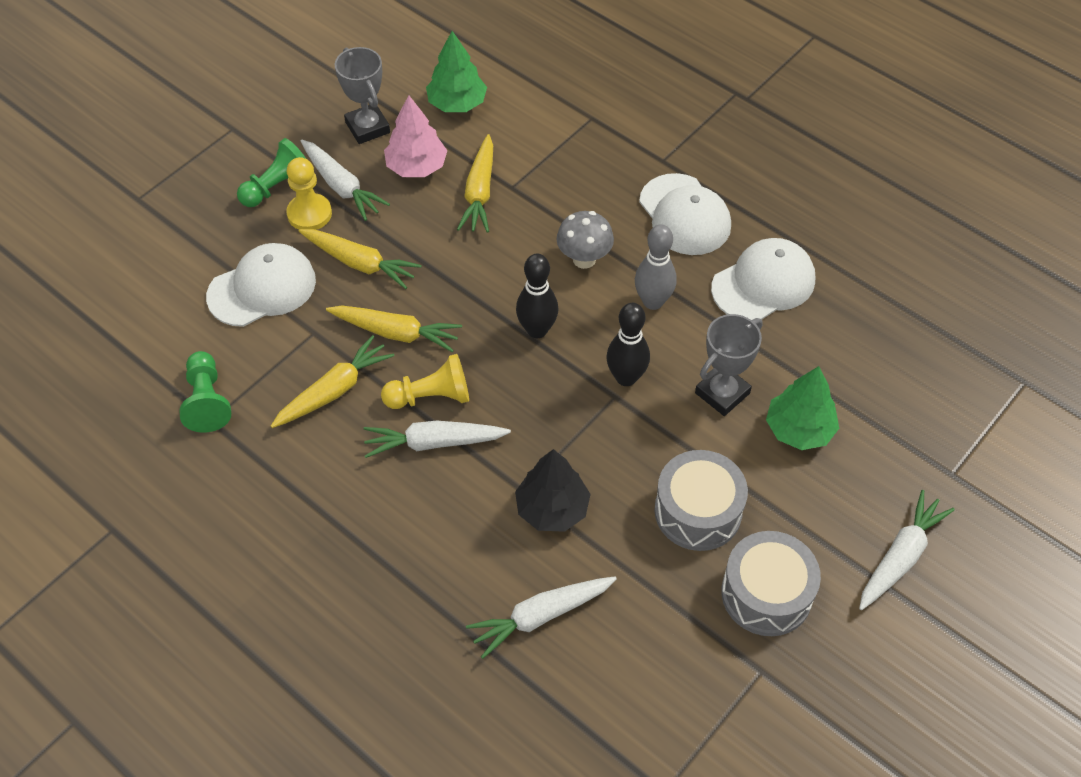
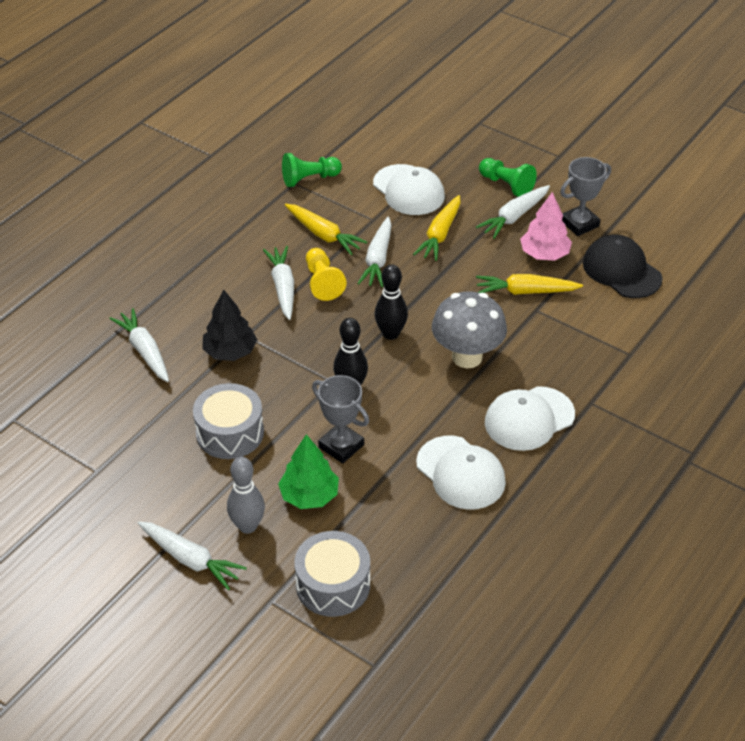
camera: 85 degrees right, 10 degrees down
yellow pawn [286,157,332,230] -> none
yellow carrot [326,306,462,352] -> white carrot [357,217,392,287]
green tree [426,31,487,112] -> black cap [583,235,663,298]
grey mushroom [556,211,614,269] -> grey mushroom [432,292,507,368], size x1.57
grey bowling pin [635,224,677,310] -> grey bowling pin moved to [227,457,265,534]
grey drum [721,531,821,636] -> grey drum moved to [294,531,370,617]

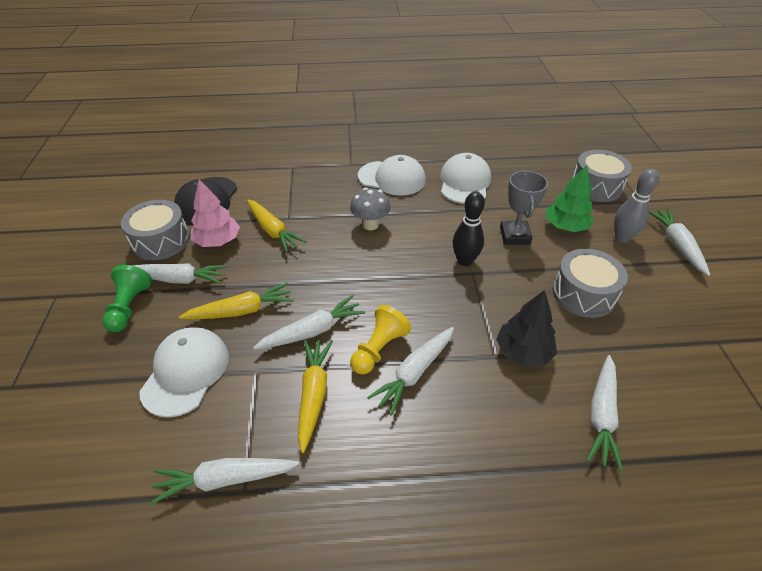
camera: 130 degrees left, 0 degrees up
green pawn [282,153,342,187] -> white carrot [150,458,300,505]
black bowling pin [375,264,408,340] -> none
grey mushroom [432,292,507,368] -> grey mushroom [350,188,391,230], size x0.64
grey trophy [560,157,611,236] -> grey drum [121,200,190,260]

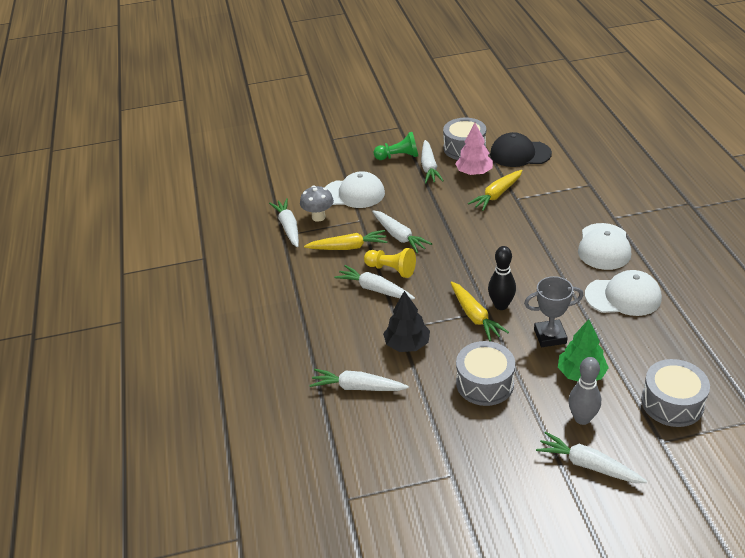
camera: 85 degrees right, 5 degrees down
yellow carrot [179,282,293,320] -> yellow carrot moved to [450,281,509,341]
grey mushroom [350,188,391,230] -> grey mushroom moved to [300,185,334,222]
white carrot [649,209,710,276] -> white carrot turned 135 degrees counterclockwise [536,431,647,483]

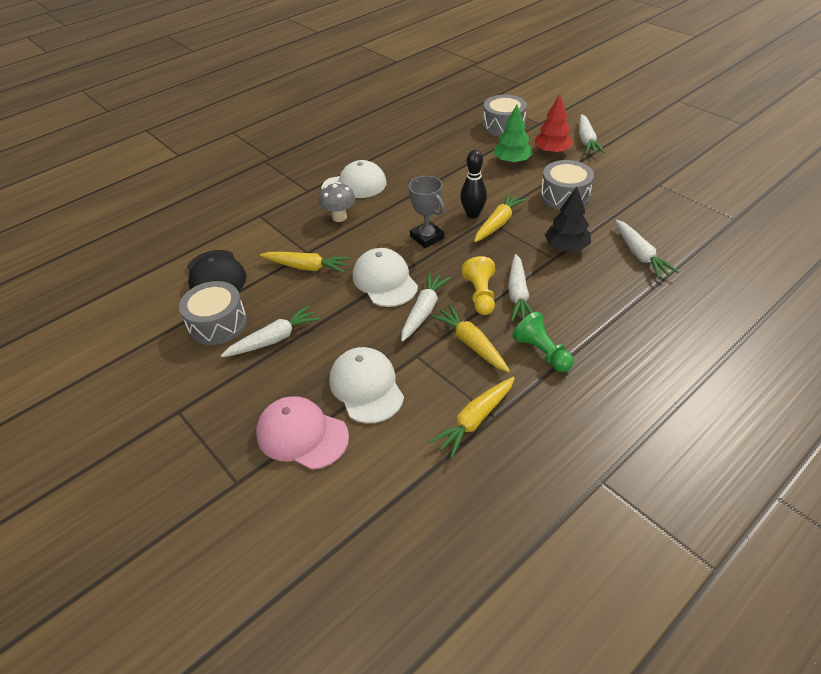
camera: 120 degrees left, 5 degrees up
white carrot [269,198,299,247] -> yellow carrot [429,377,515,458]
grey mushroom [300,185,334,222] -> grey mushroom moved to [319,182,355,222]
green pawn [374,132,418,160] -> green pawn moved to [512,312,574,372]
pink tree [455,123,493,175] -> none
grey trophy [524,276,583,347] -> grey trophy moved to [408,176,445,248]
grey bowling pin [568,357,601,425] -> red tree [535,95,573,154]
white cap [585,270,662,316] -> white cap moved to [353,248,418,307]
none -> pink cap [256,396,349,470]

